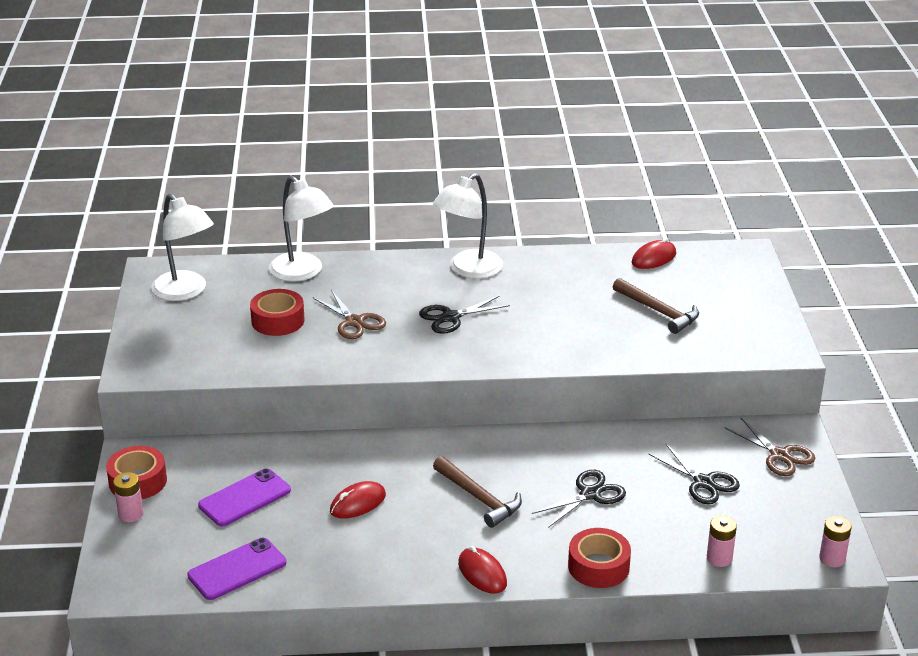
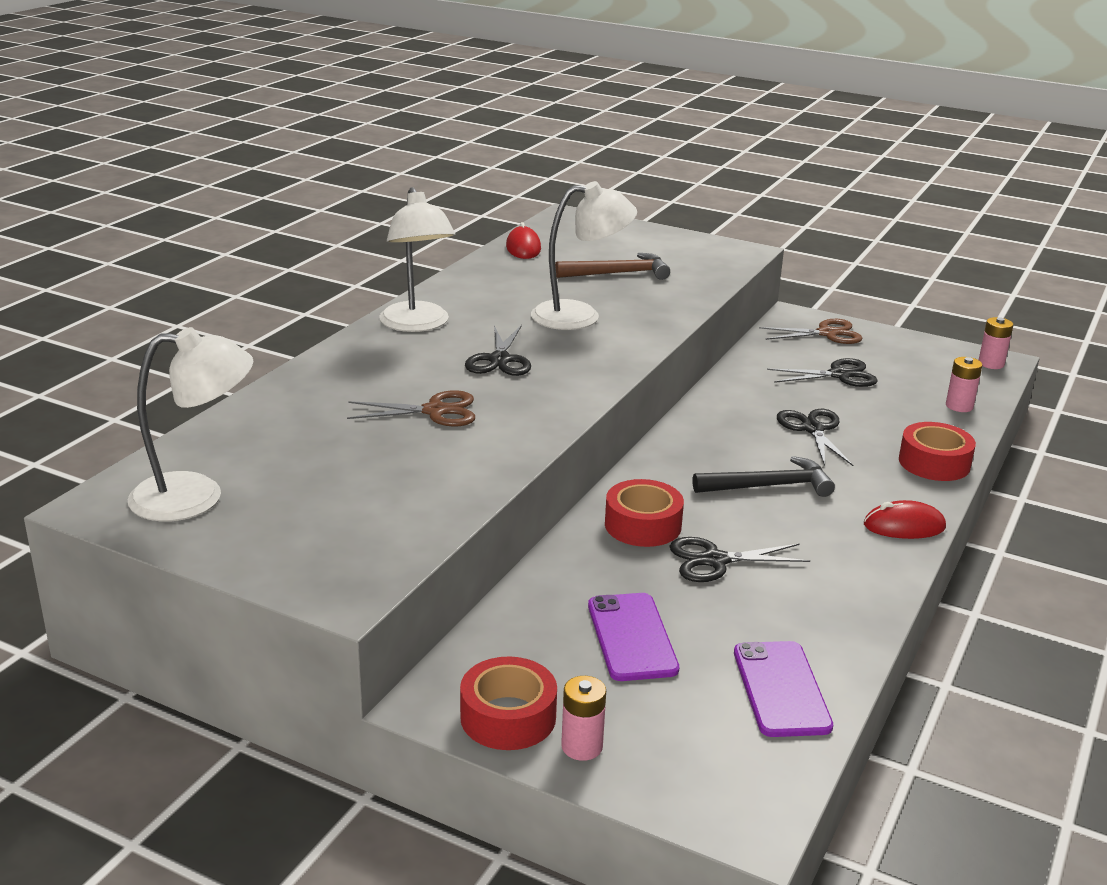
camera: 60 degrees left, 5 degrees down
red tape [250,289,305,336] -> red tape moved to [605,479,684,547]
white lamp [269,176,334,282] -> white lamp moved to [531,181,637,330]
red mouse [330,481,386,519] -> black scissors [669,537,810,582]
brown hammer [433,456,522,528] -> black hammer [693,456,835,497]

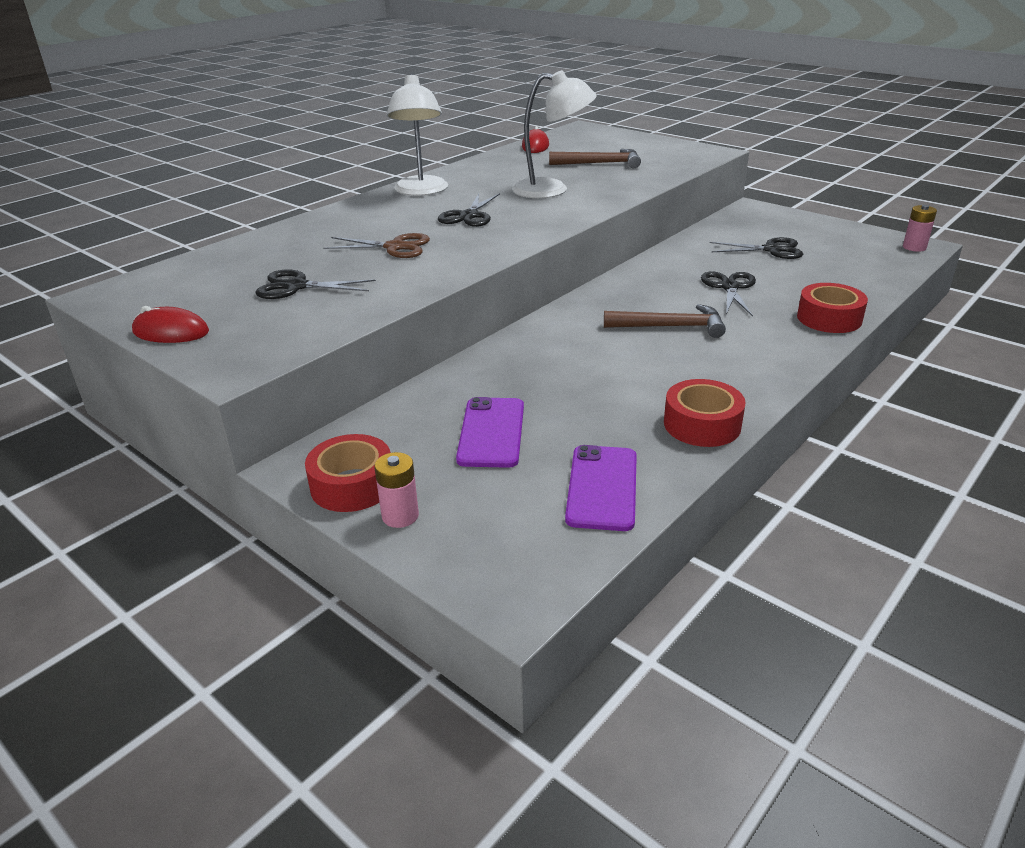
camera: 15 degrees right, 5 degrees up
white lamp [128,327,253,521] -> none
red tape [605,479,684,547] -> red tape moved to [664,379,746,447]
black scissors [669,537,810,582] -> black scissors moved to [255,270,376,299]
black hammer [693,456,835,497] -> brown hammer [604,304,726,338]
brown scissors [759,319,862,344] -> none
red mouse [864,500,946,539] -> red mouse moved to [132,306,209,343]
pink battery [946,357,982,412] -> none

